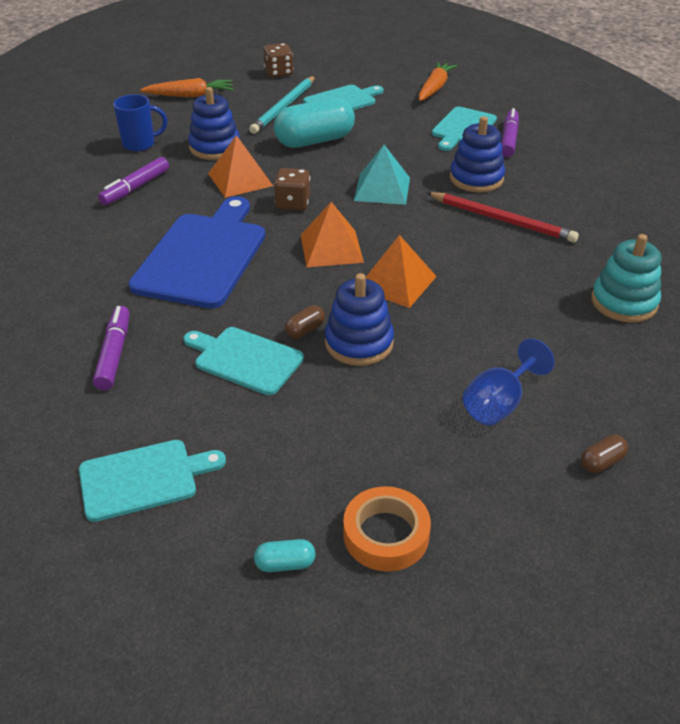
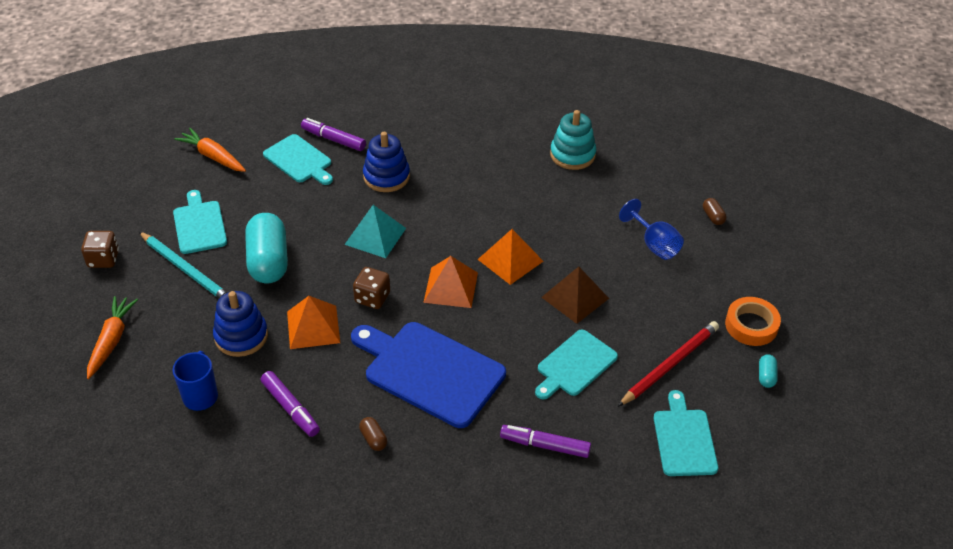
camera: 75 degrees left, 5 degrees up
brown capsule [285,305,325,339] -> brown capsule moved to [359,417,387,451]
blue stacking toy [325,273,394,366] -> brown pyramid [541,267,609,324]
red pencil [426,192,579,243] -> red pencil moved to [618,321,719,407]

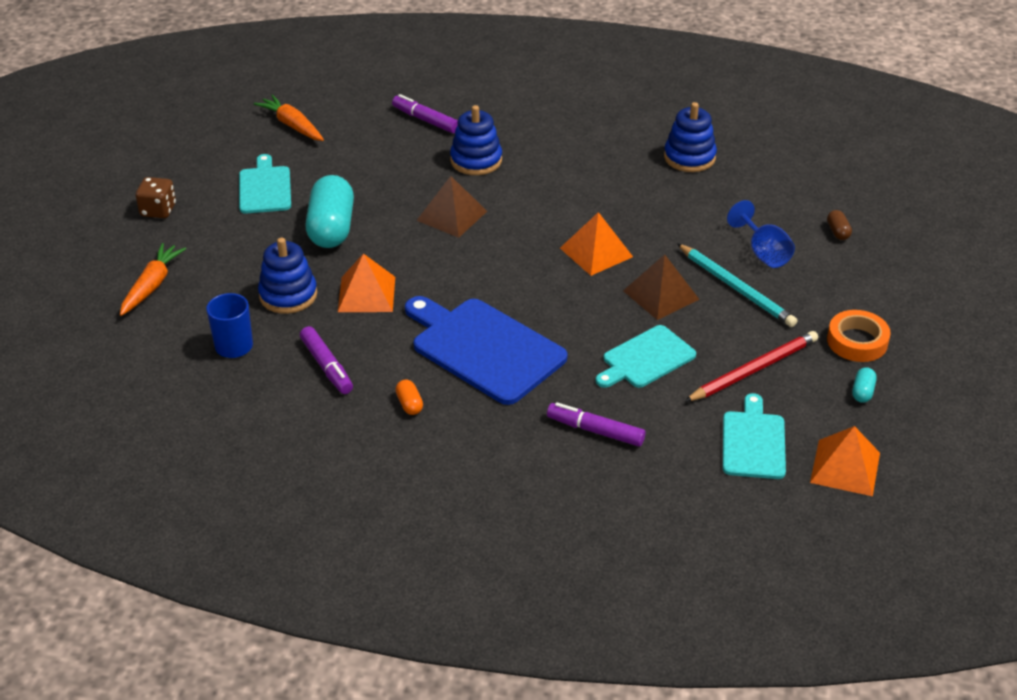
camera: 10 degrees right, 5 degrees down
turquoise pencil [139,232,228,298] -> turquoise pencil moved to [677,243,797,327]
turquoise cutting board [263,134,333,185] -> none
turquoise pyramid [344,205,406,258] -> brown pyramid [416,176,487,238]
brown dice [353,267,390,309] -> none
brown capsule [359,417,387,451] -> orange capsule [395,380,423,415]
orange pyramid [423,256,478,308] -> orange pyramid moved to [810,426,880,496]
turquoise stacking toy [550,110,596,170] -> blue stacking toy [664,102,717,172]

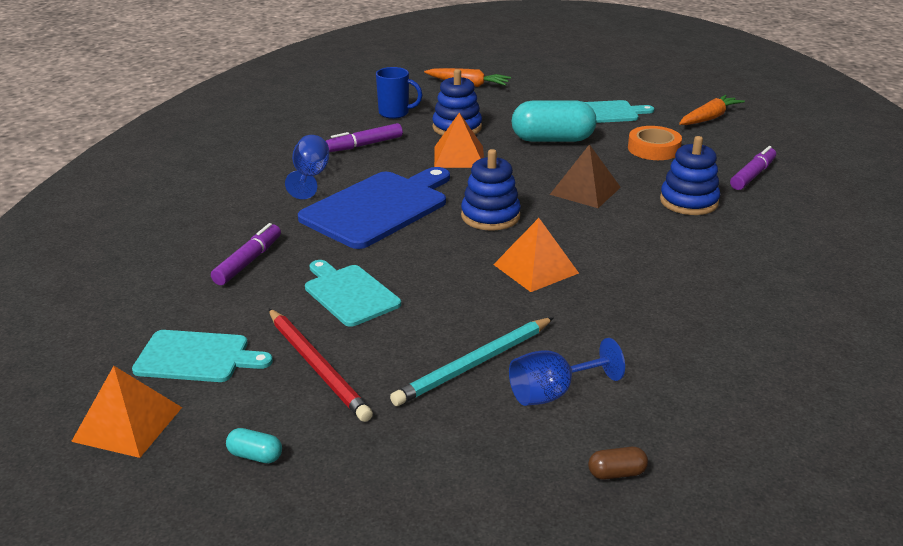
camera: 90 degrees right, 10 degrees down
brown dice [136,177,176,218] -> none
orange capsule [395,380,423,415] -> blue goblet [285,135,329,199]
brown pyramid [623,254,700,320] -> none
blue stacking toy [664,102,717,172] -> blue stacking toy moved to [461,149,521,231]
orange tape [827,310,891,362] -> orange tape moved to [628,126,682,160]

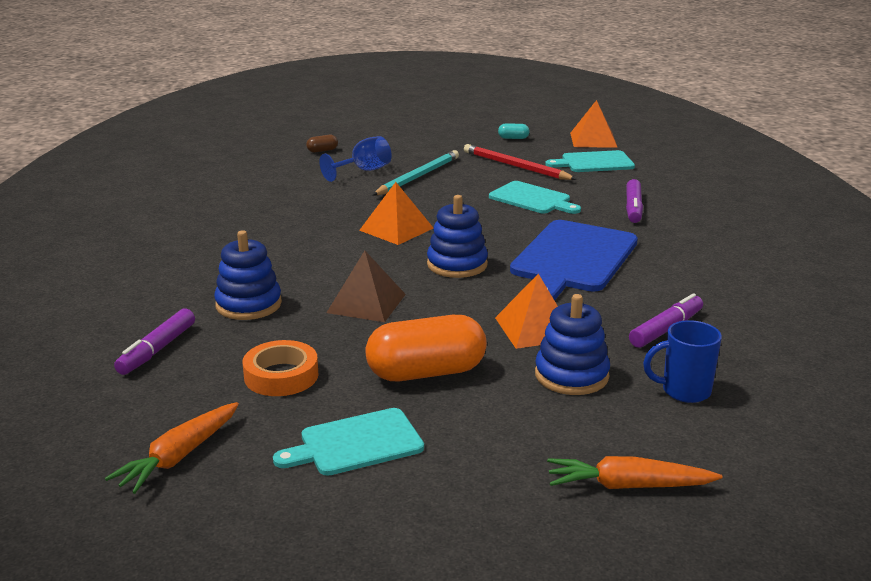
camera: 165 degrees right, 5 degrees down
blue goblet [285,135,329,199] -> none
turquoise capsule [512,101,596,142] -> orange capsule [365,315,487,381]

